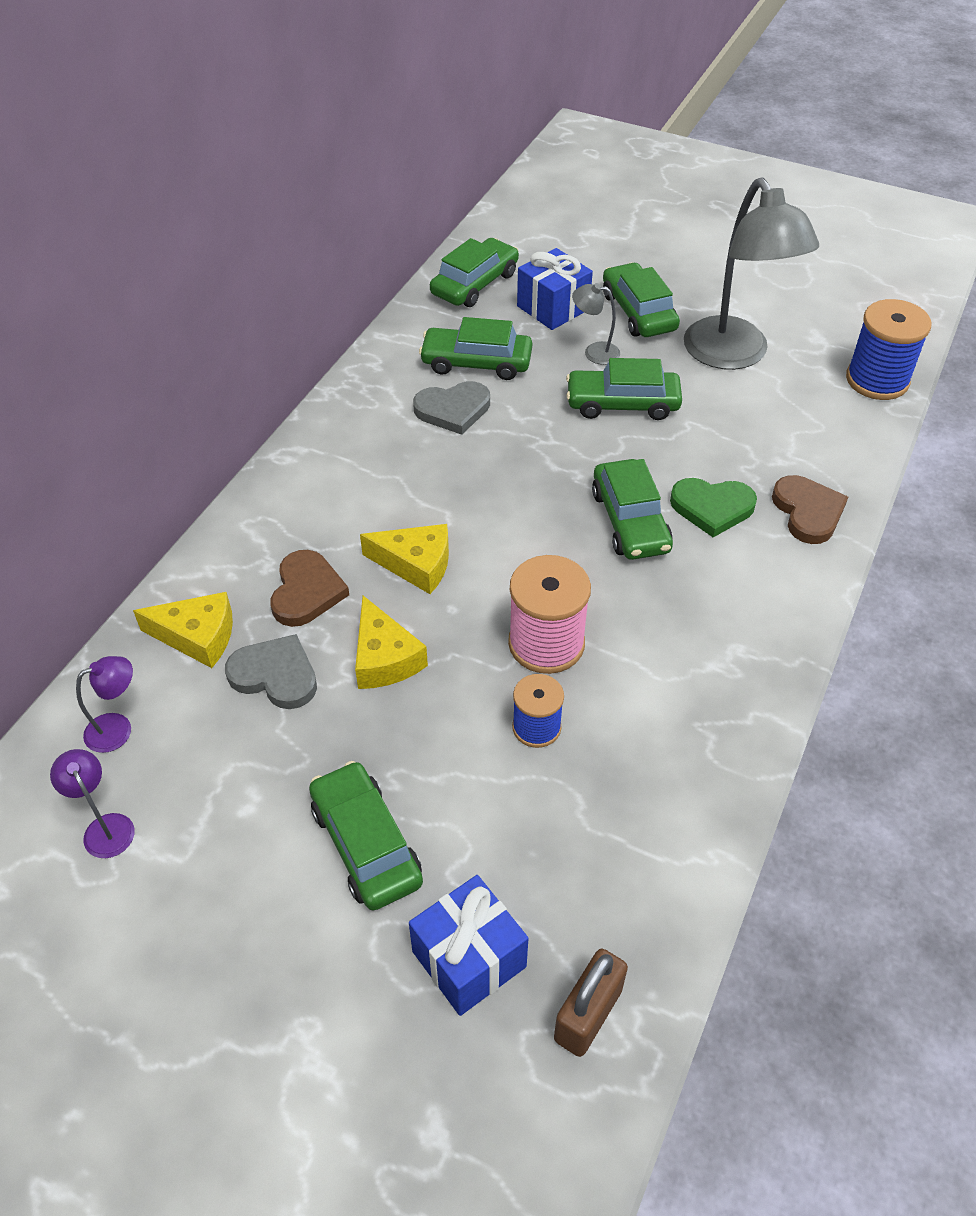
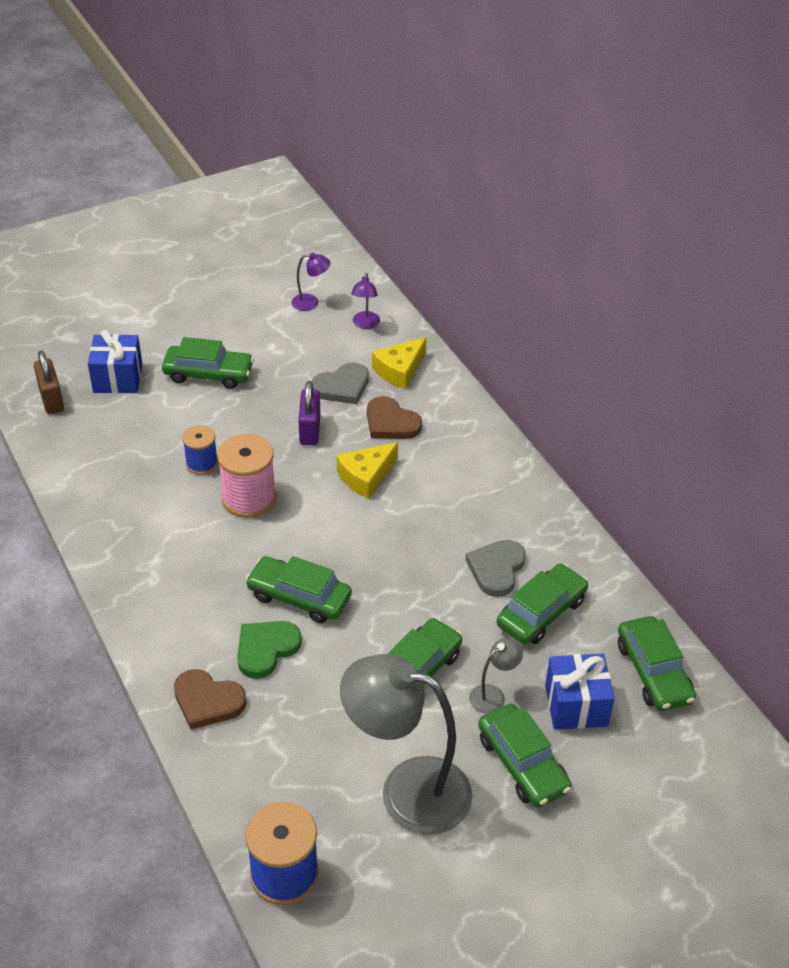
camera: 125 degrees right, 5 degrees down
yellow cheese [355,596,428,689] -> purple padlock [298,381,320,445]
green car [603,262,680,337] -> green car turned 45 degrees clockwise [478,704,571,807]

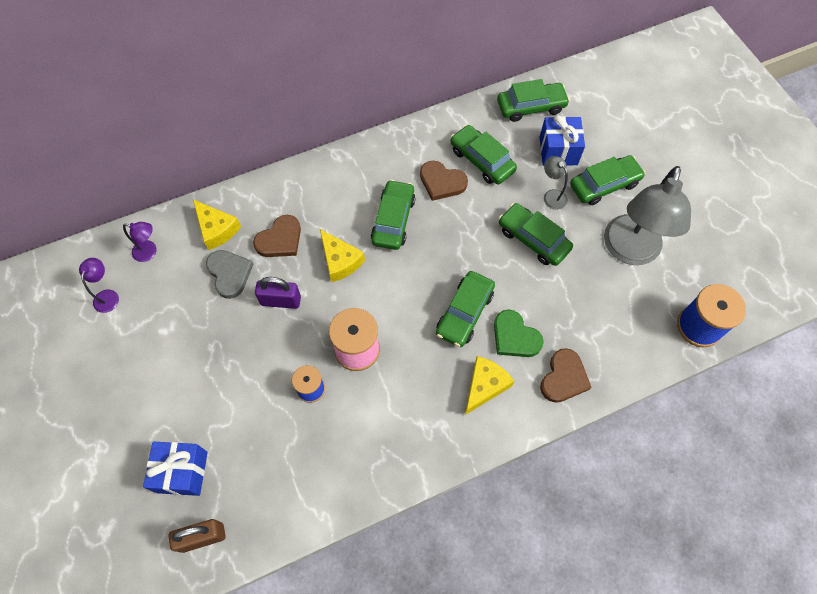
camera: 85 degrees left, 20 degrees up
green car [162,337,254,389] -> green car moved to [371,180,415,250]
grey heart [466,540,526,597] -> brown heart [420,161,468,201]
none -> yellow cheese [465,356,514,415]

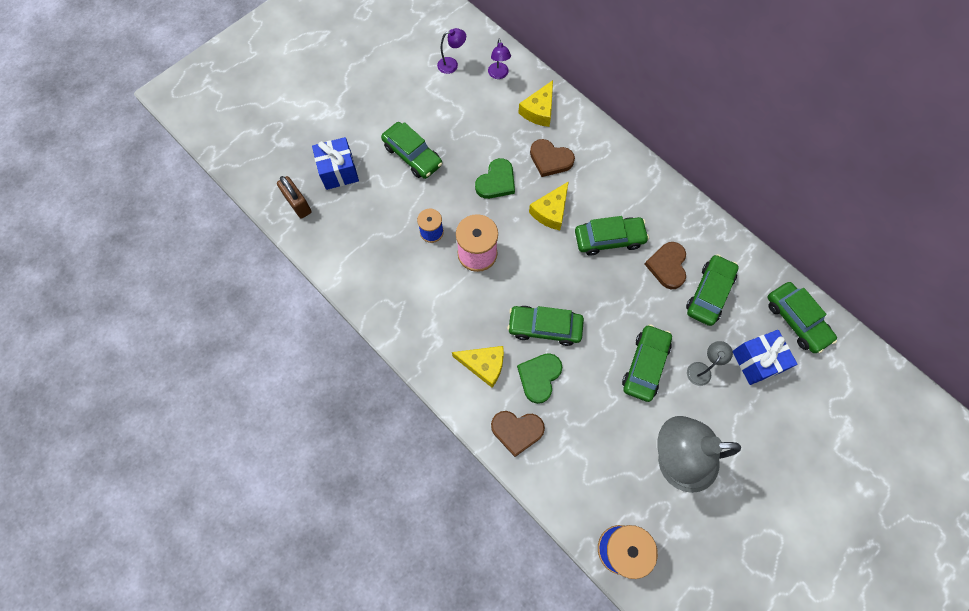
camera: 70 degrees right, 5 degrees up
grey heart [206,250,253,299] -> none
purple padlock [255,277,301,309] -> green heart [475,158,515,199]
green car [570,155,645,205] -> green car moved to [381,122,442,179]

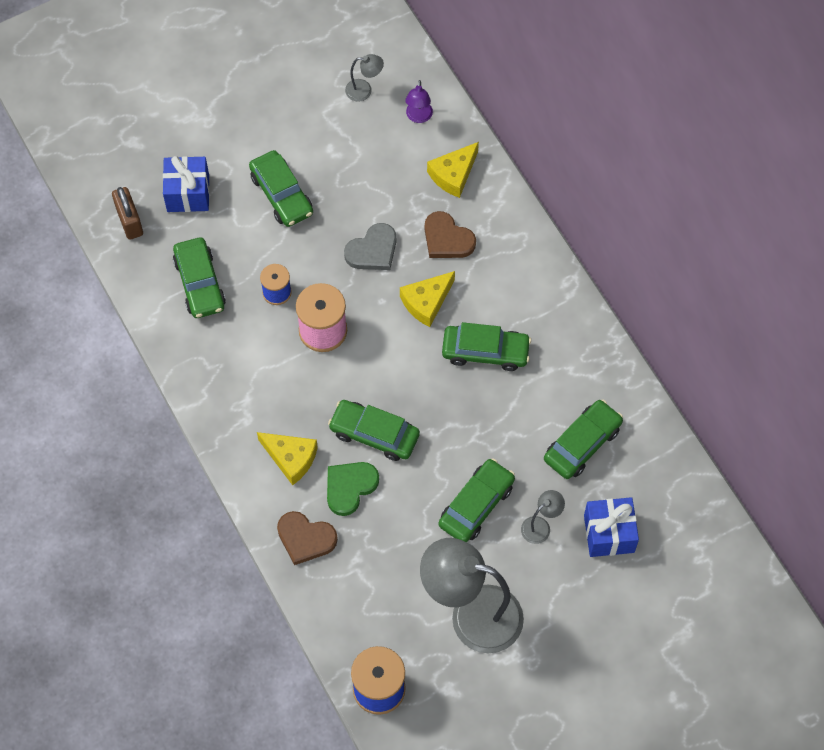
camera: 15 degrees right, 5 degrees down
purple lamp [437,28,466,74] -> grey lamp [345,54,384,102]
green heart [475,158,515,199] -> grey heart [344,223,396,270]
brown heart [645,242,686,289] -> none
green car [768,282,837,353] -> green car moved to [173,237,226,318]

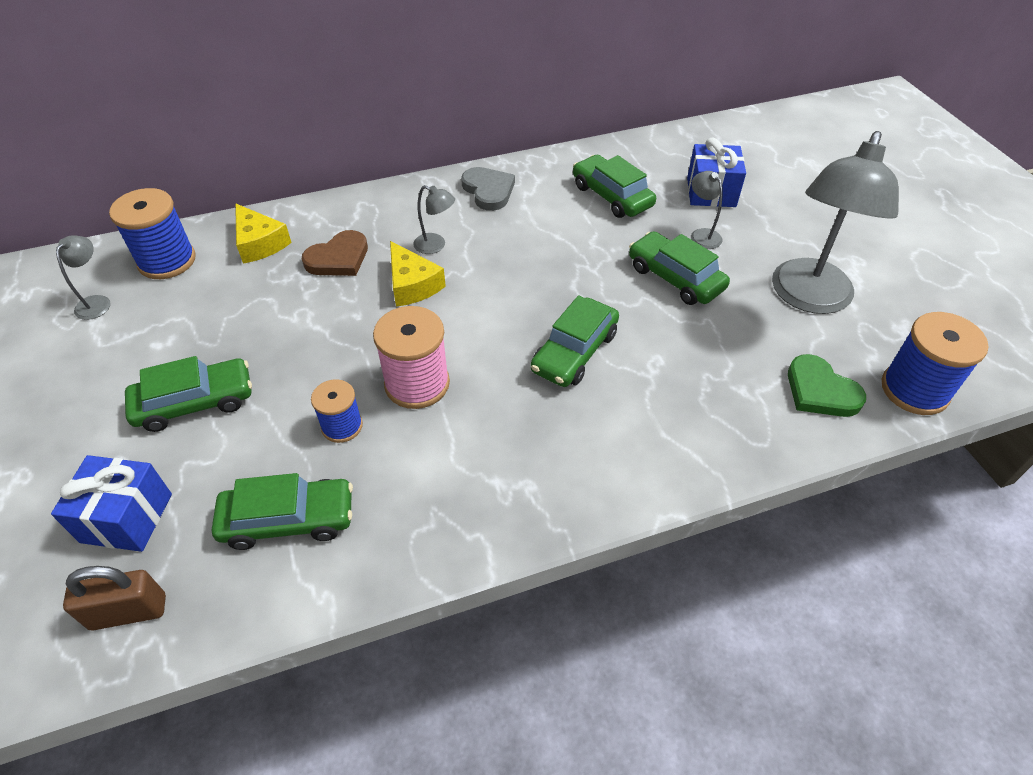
camera: 80 degrees left, 15 degrees down
yellow cheese [257,432,318,485] -> none
brown heart [277,511,338,565] -> none
green heart [327,462,379,516] -> green heart moved to [788,354,866,417]
grey heart [344,223,396,270] -> grey heart moved to [461,167,515,211]
purple lamp [405,80,433,123] -> blue spool [109,188,196,279]
green car [442,322,531,371] -> none
none -> grey lamp [413,185,455,254]

